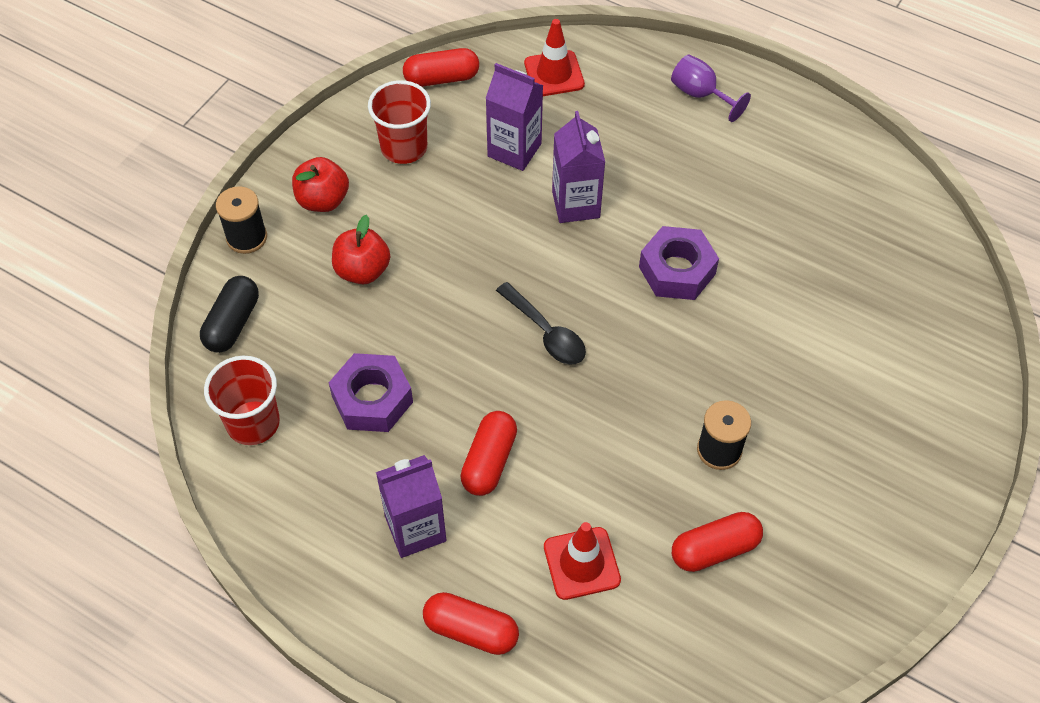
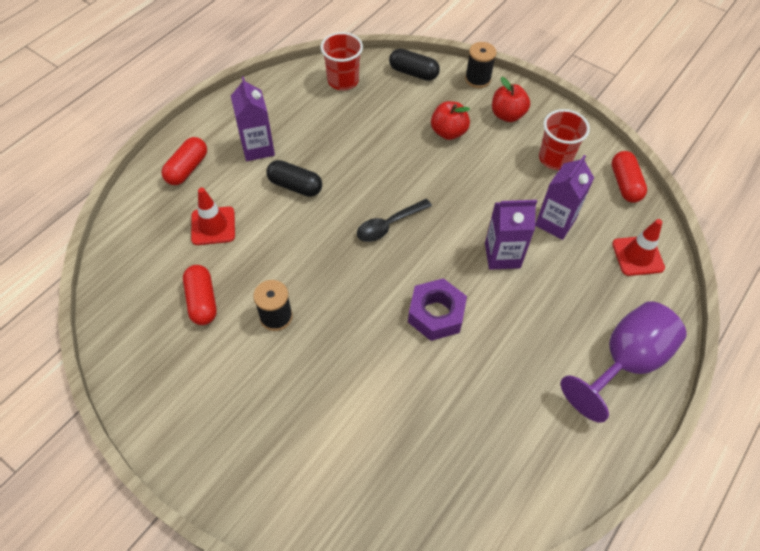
camera: 95 degrees right, 0 degrees up
purple nut [329,353,413,432] -> none
red capsule [460,411,517,496] -> black capsule [266,160,322,197]
purple goblet [671,54,751,122] -> purple goblet [561,301,687,423], size x1.83

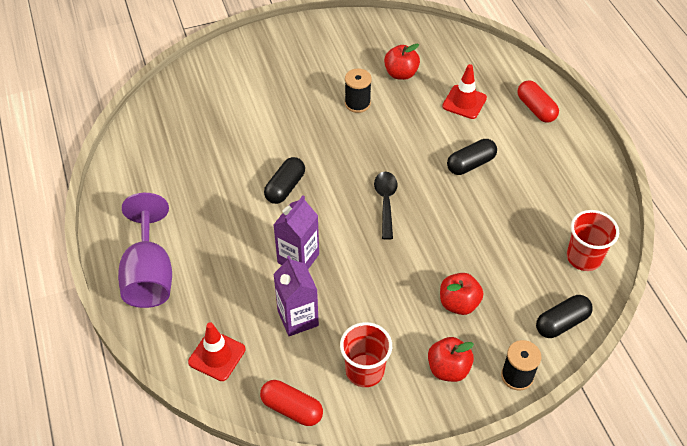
camera: 125 degrees right, 5 degrees down
red capsule [183,265,217,325] -> red apple [384,44,420,80]
purple carton [231,76,275,161] -> none
purple nut [408,278,467,341] -> black capsule [264,157,305,204]

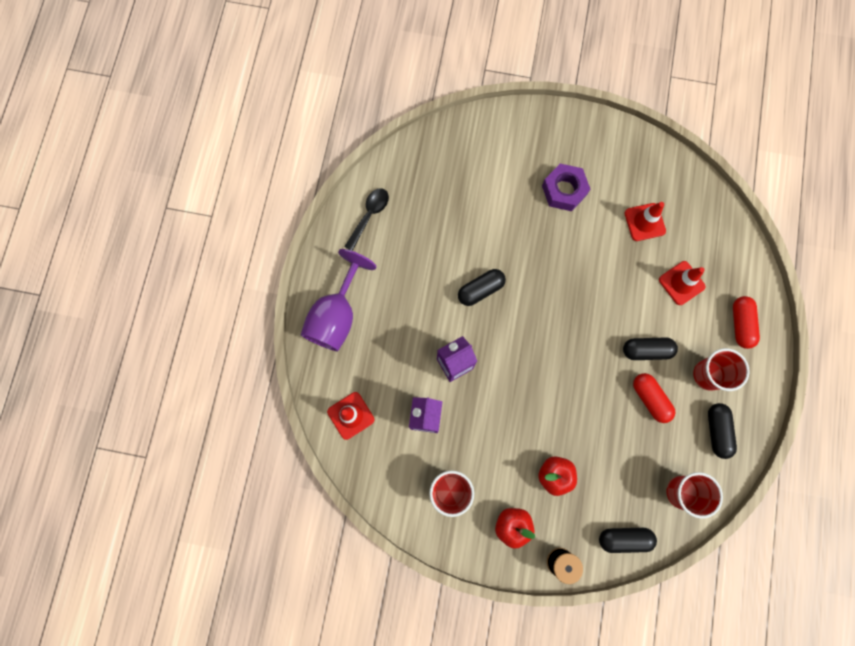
camera: 30 degrees right, 25 degrees up
red capsule [260,380,323,426] -> red capsule moved to [633,373,675,423]
black spool [345,69,372,113] -> none
black spoon [374,172,398,240] -> black spoon moved to [344,188,389,251]
red apple [384,44,420,80] -> red traffic cone [624,202,666,241]
none -> purple nut [542,164,590,211]
none -> red cup [693,348,750,391]
none -> black capsule [708,403,737,459]

